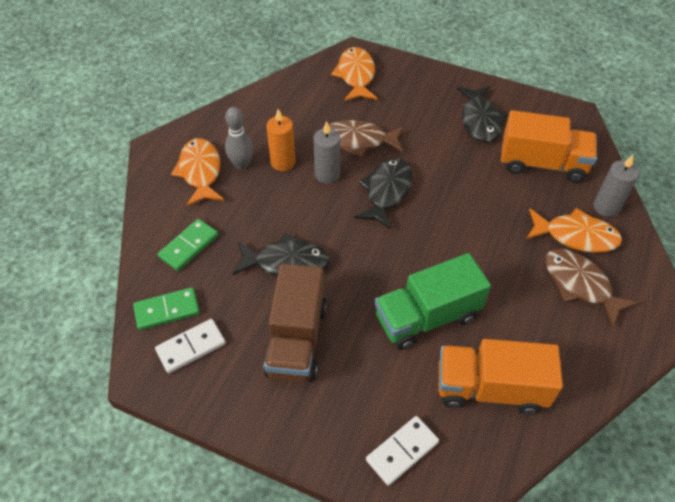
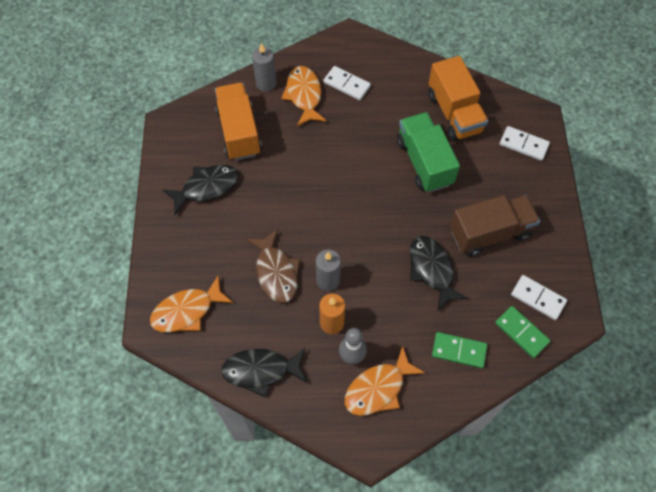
camera: 115 degrees left, 10 degrees up
black fish [355,158,412,229] -> black fish moved to [221,348,307,397]
green truck [375,253,491,350] -> green truck turned 150 degrees counterclockwise [397,112,460,193]
brown fish [545,249,639,327] -> white domino [323,66,371,100]

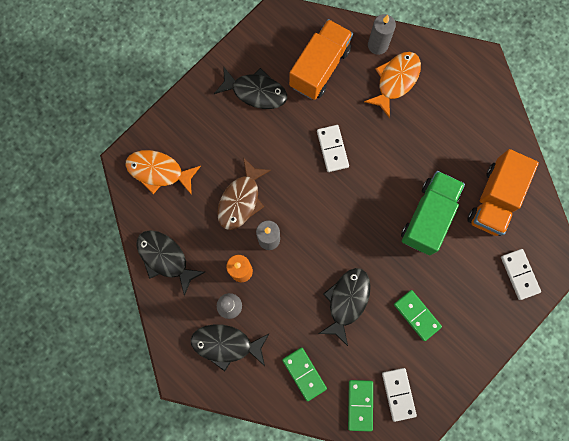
camera: 45 degrees right, 15 degrees up
white domino [323,66,371,100] -> white domino moved to [317,125,349,172]
orange fish [345,345,425,416] -> black fish [191,324,269,371]
brown truck [450,195,540,257] -> green domino [394,290,442,341]

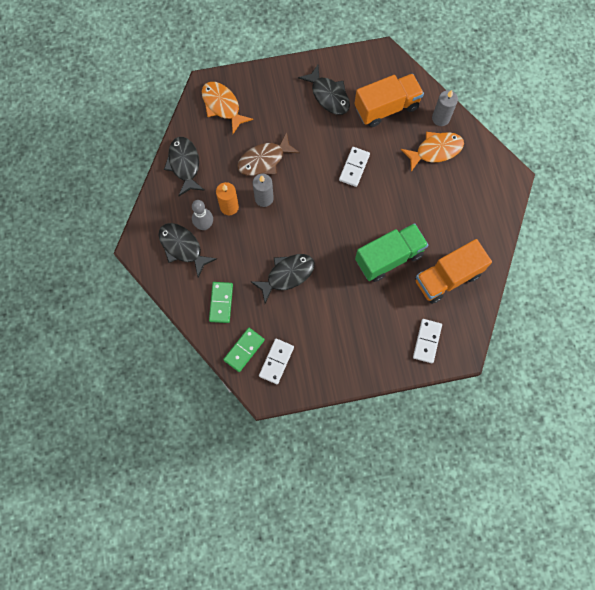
camera: 35 degrees right, 5 degrees down
green domino [394,290,442,341] -> none

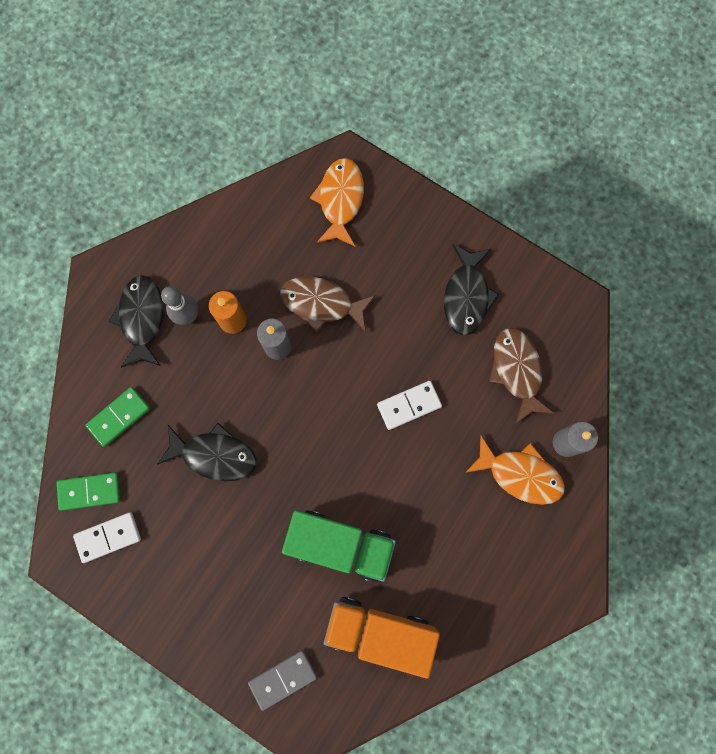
camera: 45 degrees right, 5 degrees up
black fish [164,137,205,196] -> none
orange truck [354,74,424,127] -> brown fish [489,328,555,424]
white domino [413,319,442,363] -> grey domino [248,650,317,711]

